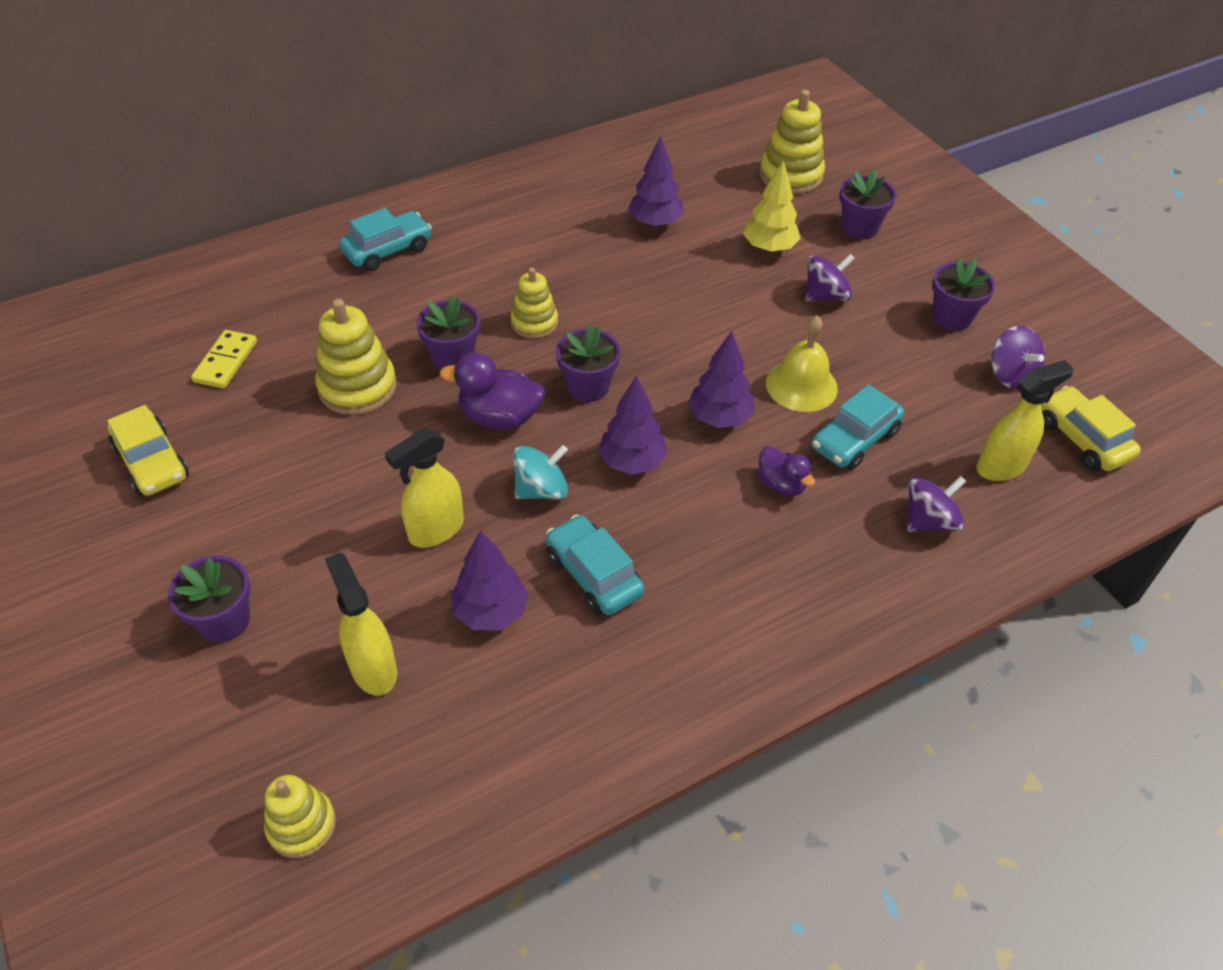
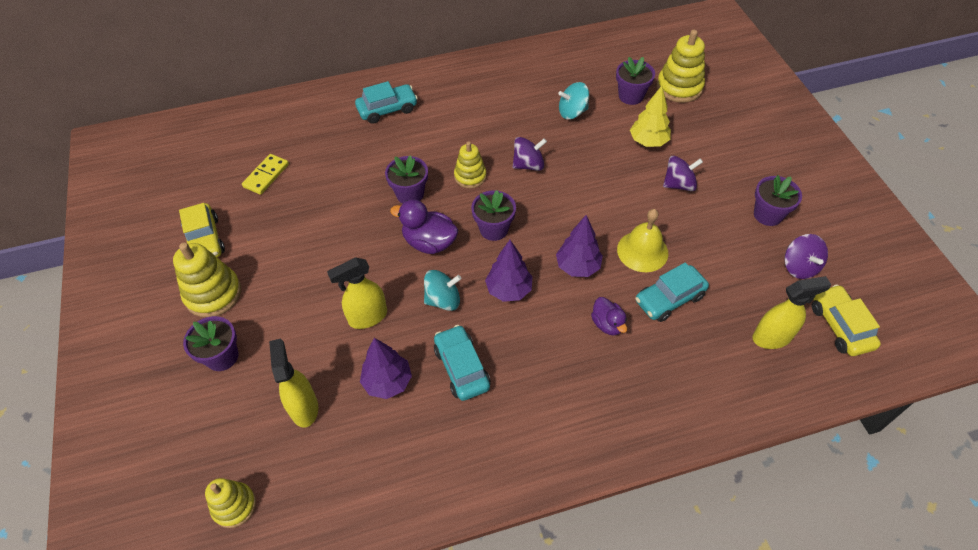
camera: 15 degrees right, 5 degrees up
yellow stacking toy [315,299,397,415] -> yellow stacking toy moved to [173,243,241,317]
purple tree [628,135,684,227] -> turquoise spinning top [558,82,589,119]
purple flower pot [839,169,896,239] -> purple flower pot moved to [616,57,655,105]
purple spinning top [907,476,966,532] -> purple spinning top moved to [513,137,547,171]

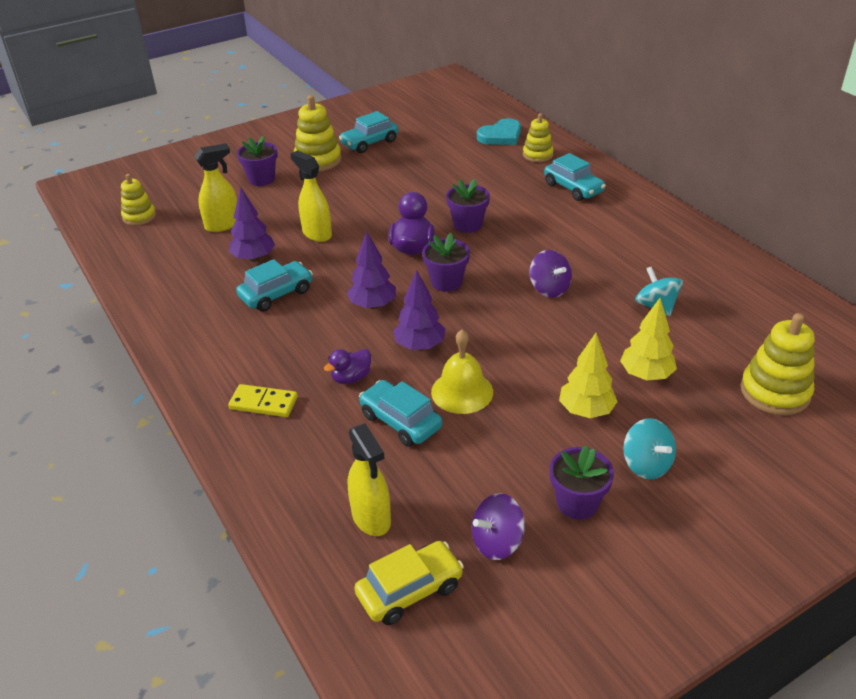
camera: 75 degrees right, 15 degrees down
yellow car [179,203,225,257] -> turquoise car [339,111,398,153]
yellow domino [242,154,289,195] -> yellow domino moved to [228,384,298,417]
turquoise spinning top [424,270,461,311] -> turquoise spinning top moved to [623,418,676,480]
yellow stacking toy [454,142,487,188] -> yellow stacking toy moved to [523,113,554,162]
purple flower pot [616,57,655,105] -> none
purple spinning top [663,156,703,191] -> yellow tree [559,333,618,418]
none -> turquoise heart [477,118,521,145]

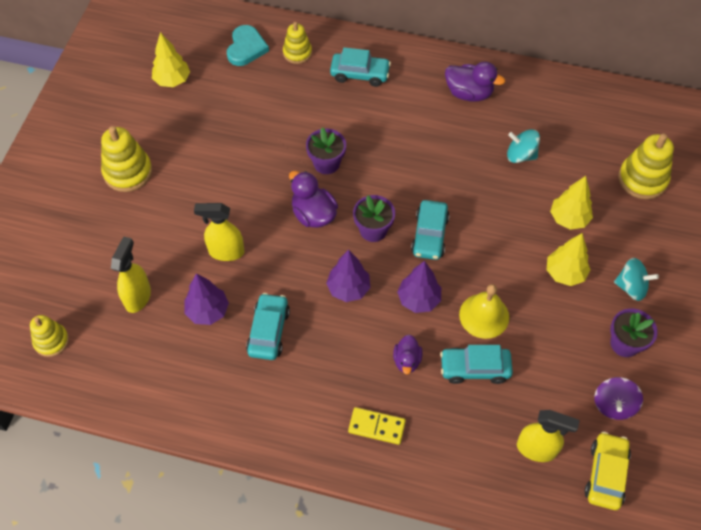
camera: 45 degrees left, 20 degrees up
yellow domino [228,384,298,417] -> yellow domino turned 45 degrees clockwise [348,407,406,445]
purple flower pot [237,136,278,186] -> none
turquoise car [339,111,398,153] -> turquoise car moved to [411,200,450,260]
purple spinning top [529,250,572,298] -> none
none -> yellow tree [152,32,190,87]
none -> purple duck [445,62,505,102]

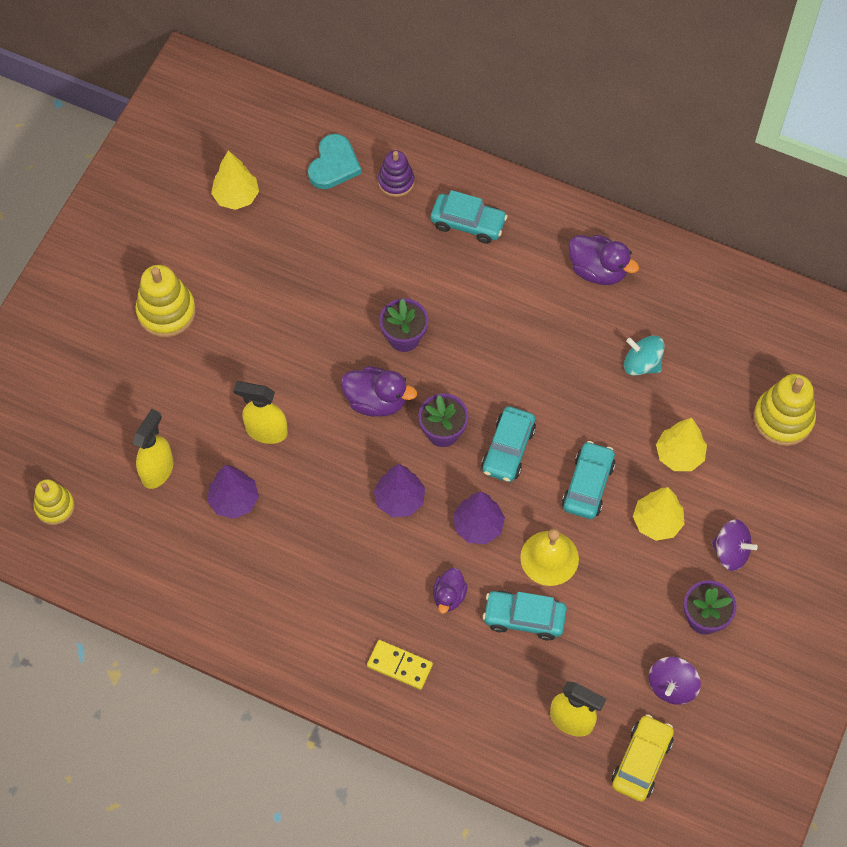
camera: 10 degrees right, 5 degrees up
turquoise car [246,293,290,360] -> turquoise car moved to [562,441,616,519]
yellow stacking toy [283,22,312,64] -> purple stacking toy [378,150,414,197]
purple duck [289,171,338,228] -> purple duck turned 135 degrees clockwise [341,366,417,417]
turquoise spinning top [614,258,659,301] -> purple spinning top [711,519,758,571]

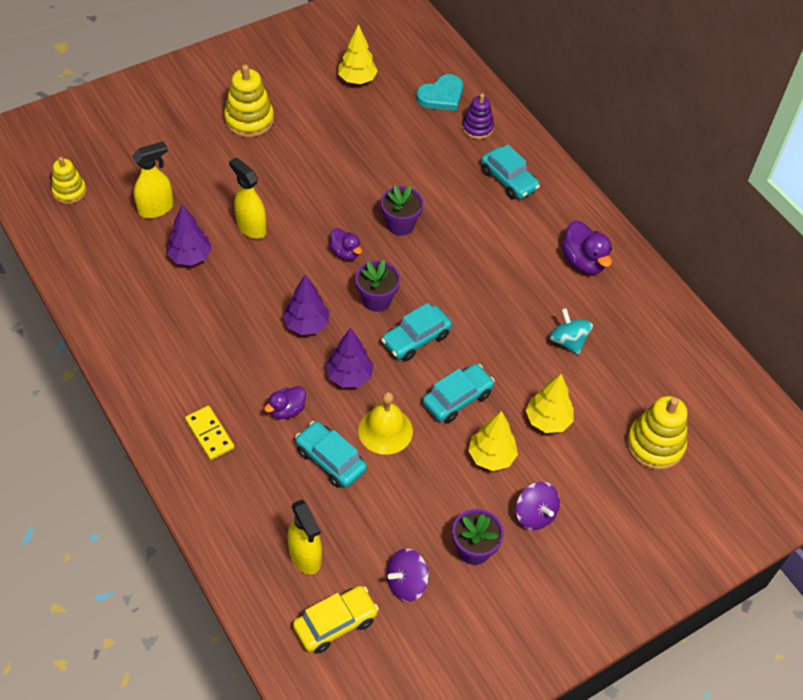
camera: 30 degrees right, 10 degrees down
purple duck [341,366,417,417] -> purple duck [329,228,362,260], size x0.63

